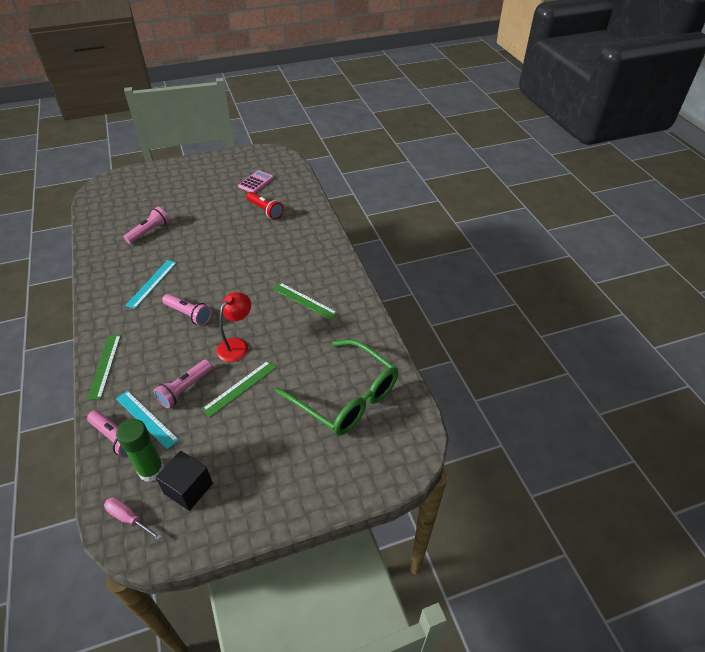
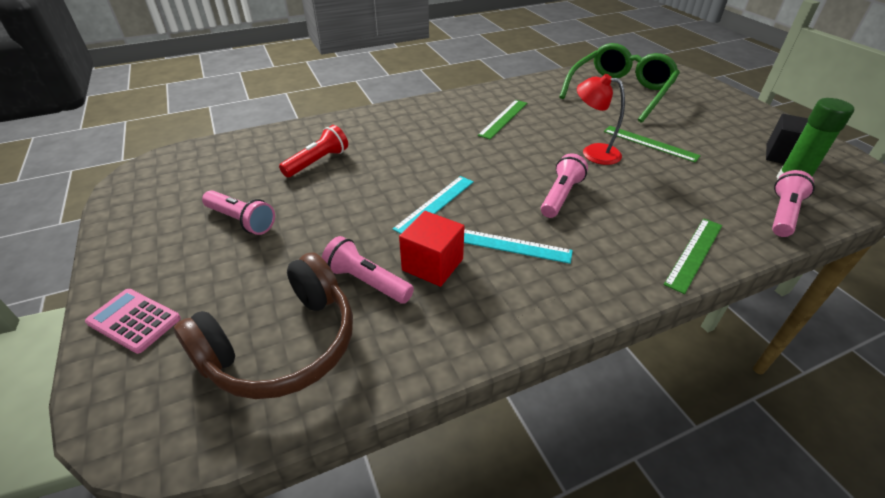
camera: 95 degrees left, 5 degrees down
green ruler [87,335,121,400] -> green ruler turned 45 degrees counterclockwise [664,218,722,294]
pink screwdriver [104,497,162,540] -> none
turquoise ruler [116,391,179,449] -> turquoise ruler moved to [393,176,474,234]
pink flashlight [154,360,212,408] -> pink flashlight moved to [202,190,275,235]
pink calculator [238,170,274,193] -> pink calculator moved to [85,289,181,354]
none -> brown headphones [174,252,353,399]
none -> red cube [399,211,464,287]

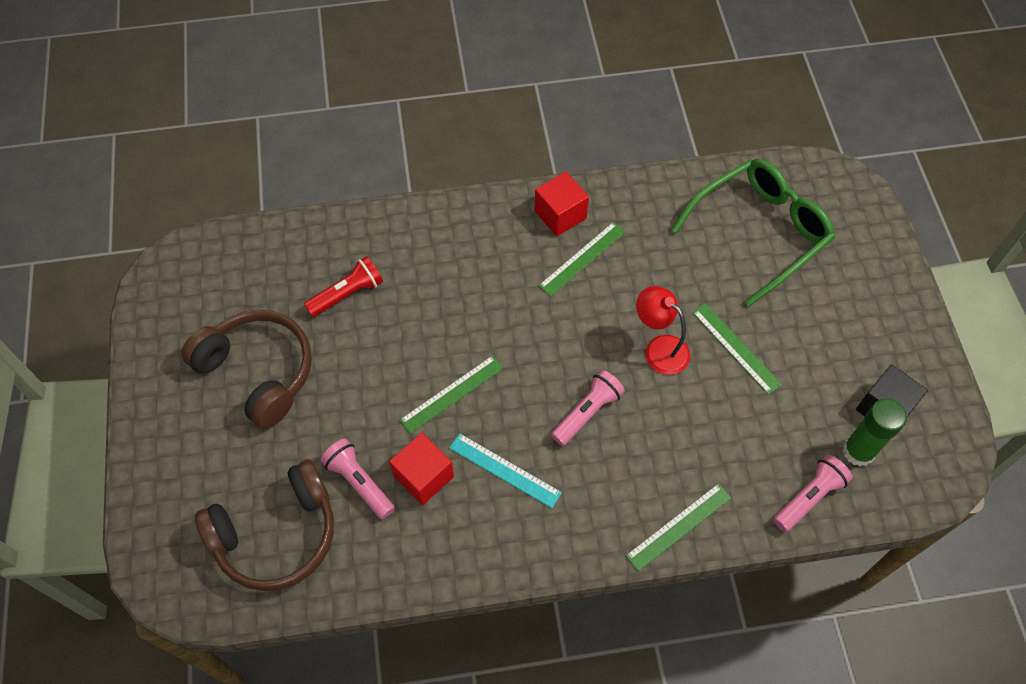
camera: 15 degrees right, 20 degrees up
pink calculator [85,289,181,354] -> none
pink flashlight [202,190,275,235] -> brown headphones [182,310,312,429]
turquoise ruler [393,176,474,234] -> green ruler [400,355,504,434]
none -> red cube [535,171,589,236]

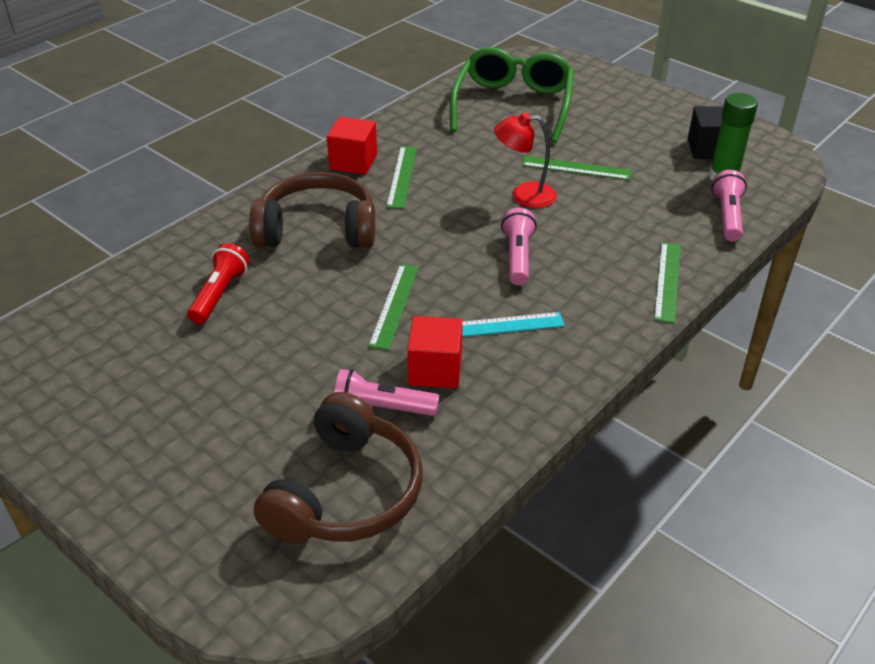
camera: 40 degrees left, 20 degrees down
brown headphones [182,310,312,429] -> brown headphones moved to [249,172,375,248]

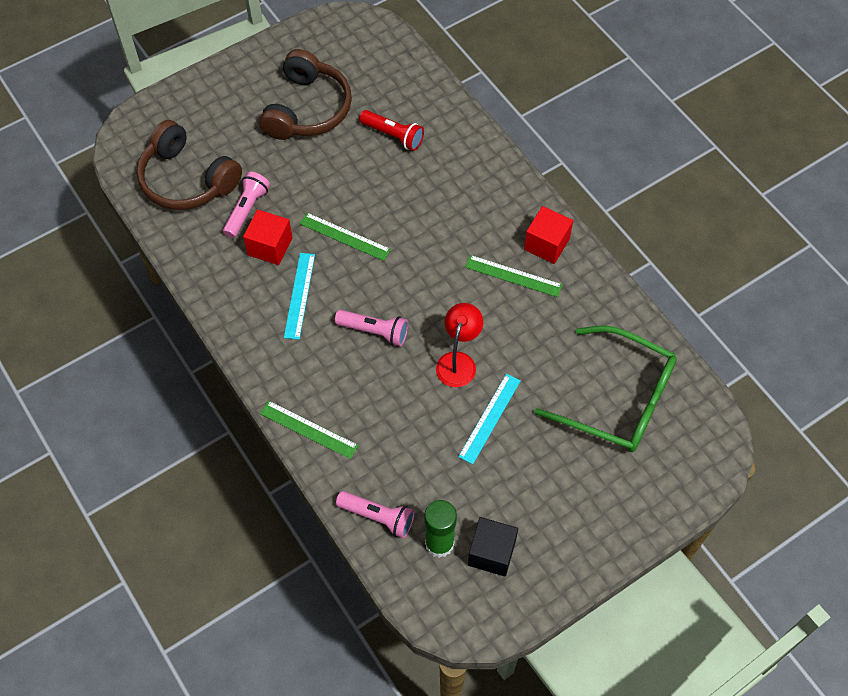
camera: 105 degrees right, 20 degrees up
brown headphones [249,172,375,248] -> brown headphones moved to [259,49,352,140]
green ruler [522,156,632,180] -> turquoise ruler [458,374,521,464]

